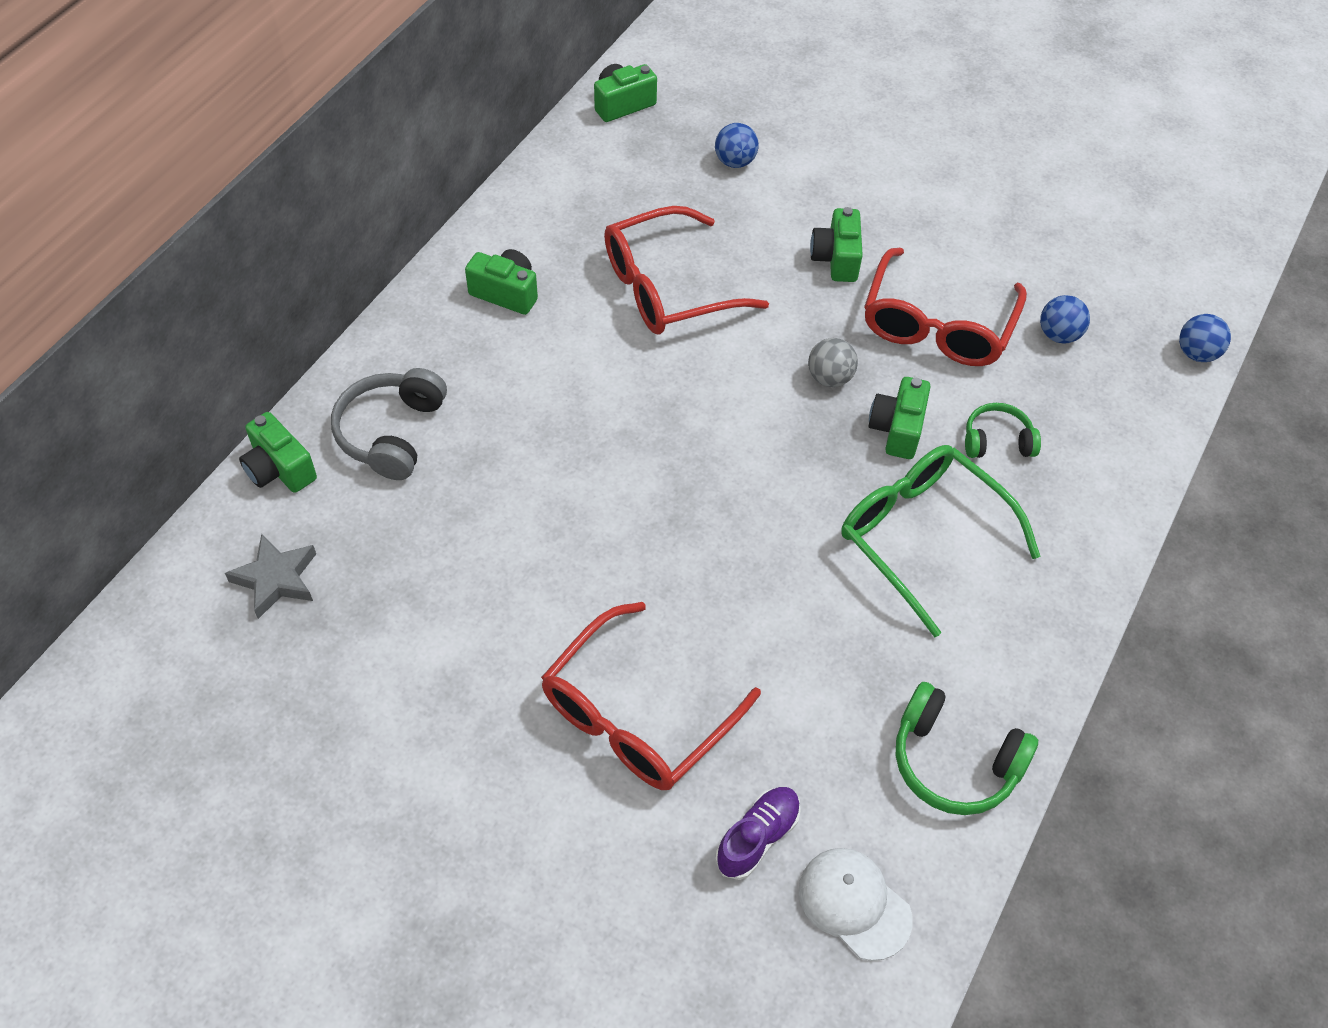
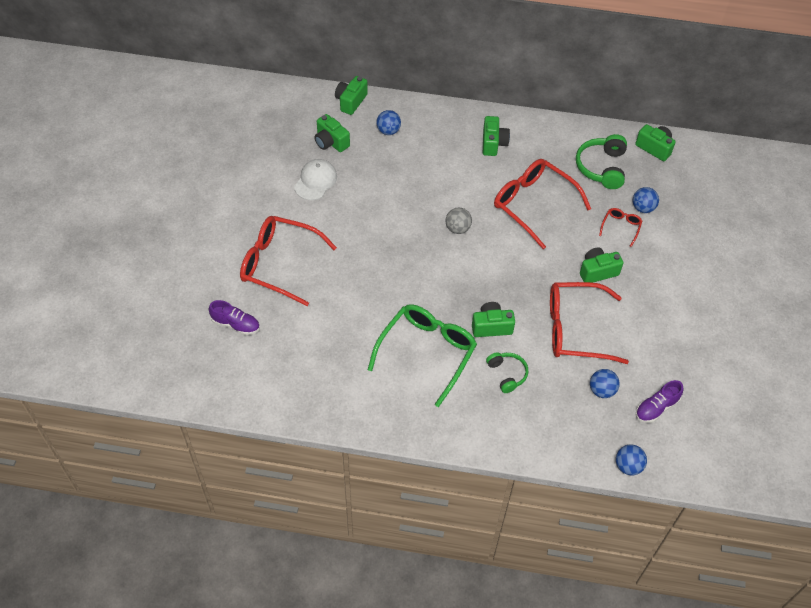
camera: 70 degrees right, 0 degrees up
grey star [225,533,316,619] -> none
grey headphones [331,368,447,480] -> blue ball [376,110,401,135]
white cap [798,848,913,961] -> white cap moved to [294,159,337,200]
grey ball [808,338,858,387] -> grey ball moved to [446,208,472,234]
green headphones [896,682,1038,815] -> green headphones moved to [576,134,627,189]
none -> green camera [314,114,350,152]
none -> red glasses [599,208,642,247]
none -> purple shoe [636,380,684,423]

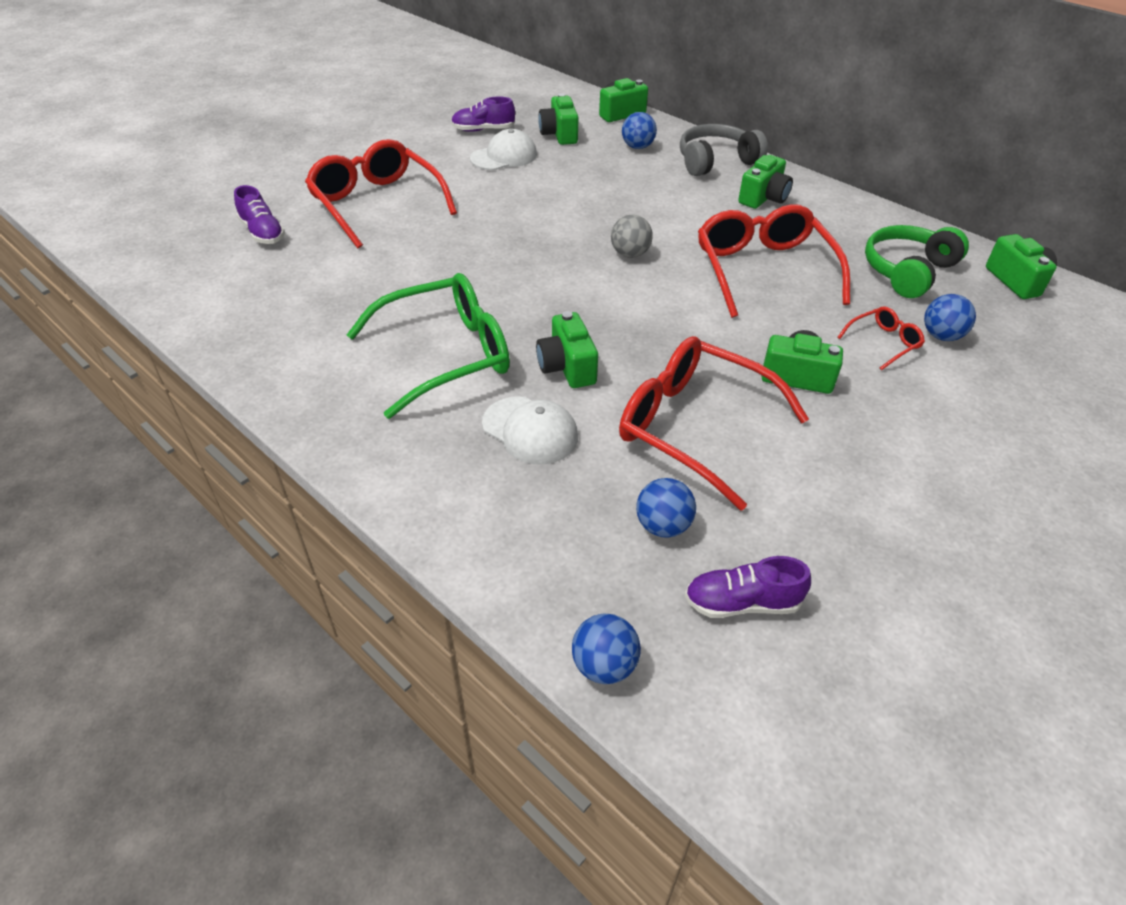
camera: 35 degrees right, 10 degrees down
green camera [472,302,515,337] -> green camera turned 135 degrees counterclockwise [536,311,598,388]
green headphones [486,352,529,393] -> white cap [482,396,578,465]
none -> purple shoe [451,97,515,132]
none -> grey headphones [680,124,768,176]

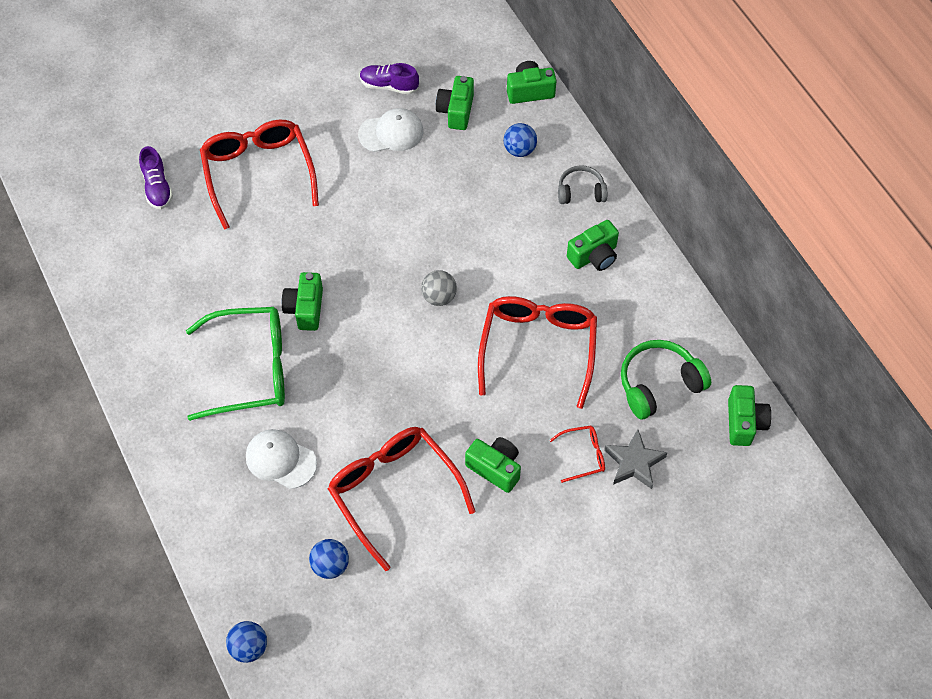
camera: 20 degrees right, 15 degrees up
white cap [482,396,578,465] -> white cap turned 150 degrees clockwise [246,429,317,489]
green camera [536,311,598,388] -> green camera moved to [282,272,323,331]
grey headphones [680,124,768,176] -> grey headphones [558,165,607,204], size x0.63
purple shoe [685,556,811,618] -> none
blue ball [924,294,976,341] -> grey star [604,429,667,489]

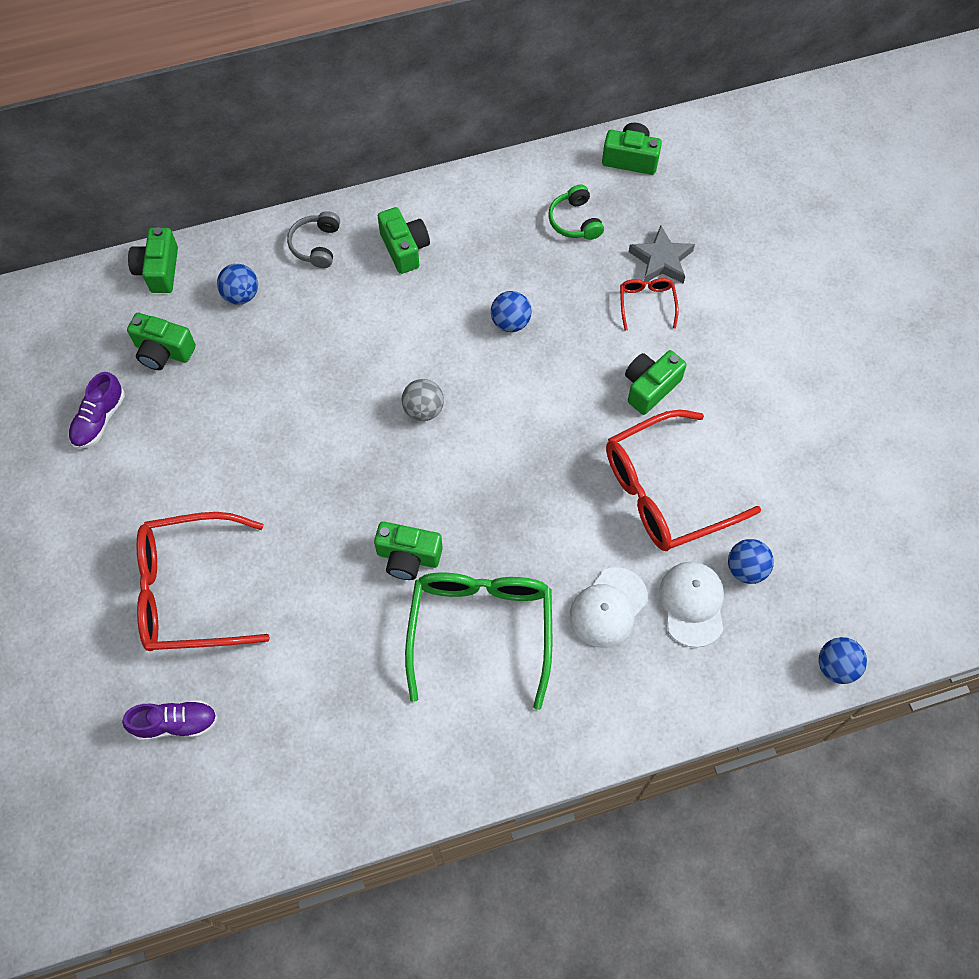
camera: 80 degrees left, 5 degrees up
white cap [358,108,423,152] -> white cap moved to [659,562,724,648]
red glasses [478,296,597,409] -> blue ball [491,291,532,332]
green headphones [621,340,711,420] -> green headphones [548,184,604,240], size x0.63

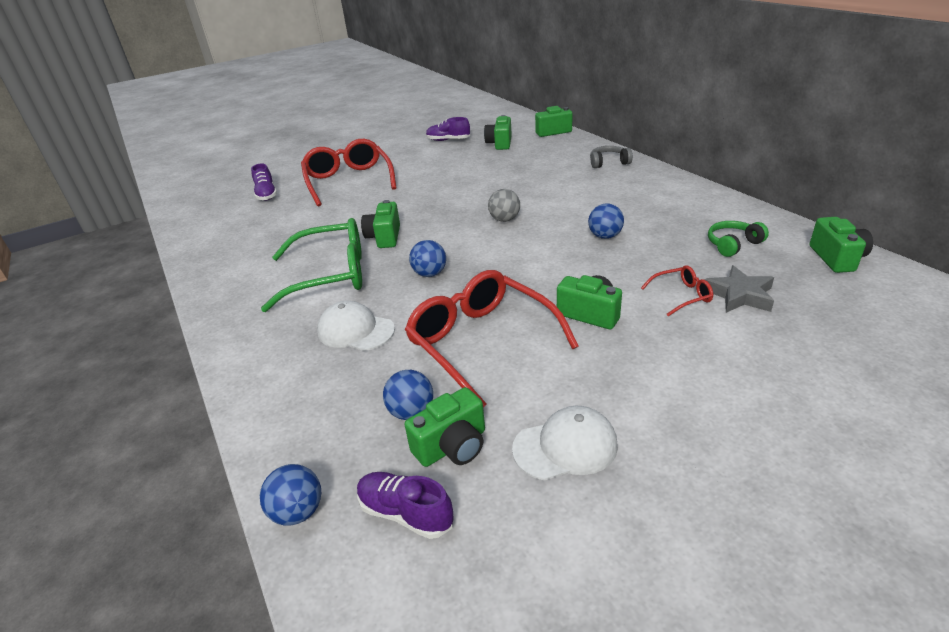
camera: 80 degrees right, 30 degrees down
blue ball [217,264,258,305] -> blue ball moved to [409,240,446,277]
green camera [378,207,430,274] -> green camera moved to [405,387,485,467]
white cap [659,562,724,648] -> white cap moved to [512,406,618,481]
none -> purple shoe [357,472,454,539]

